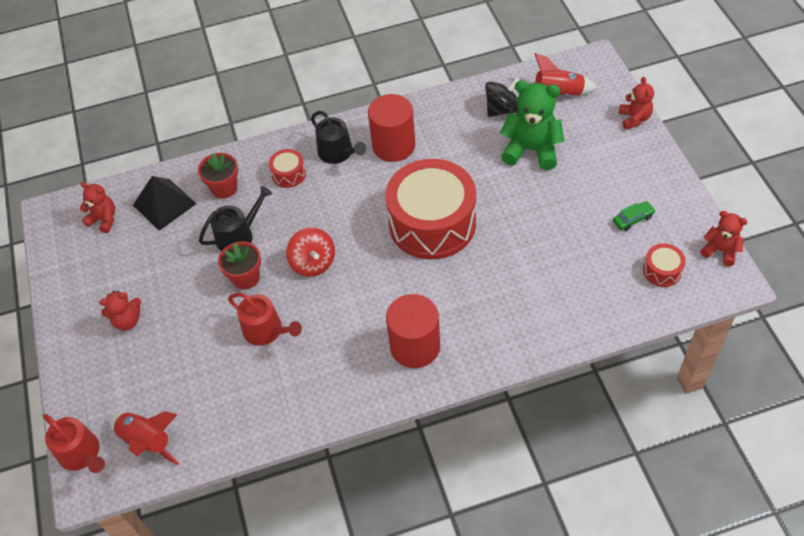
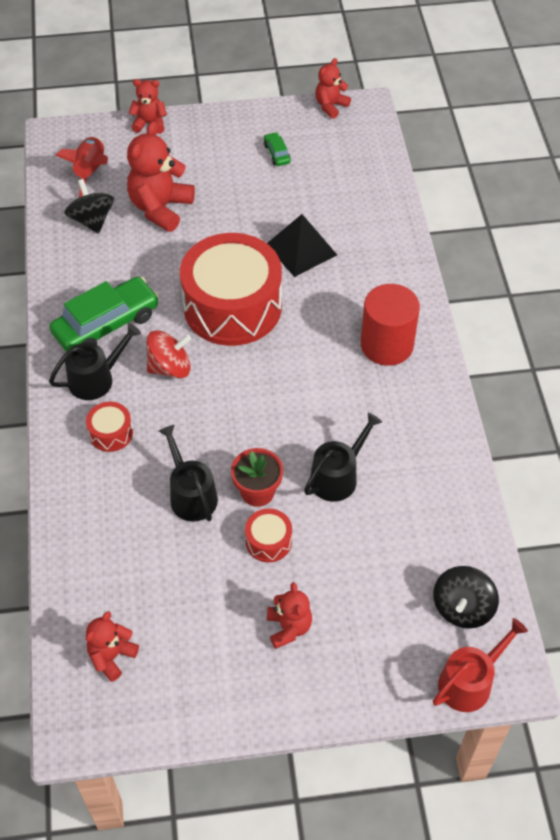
camera: 85 degrees left, 0 degrees up
red rocket [110,411,179,465] -> black spinning top [433,566,499,629]
black pyramid [133,176,197,231] -> black pyramid moved to [267,214,337,277]
red flower pot [198,153,238,198] -> none
red watering can [228,292,302,346] -> black watering can [304,413,382,502]
red spinning top [286,227,335,277] -> red spinning top moved to [146,330,191,378]
red cylinder [368,94,415,162] -> green car [50,277,159,352]
green teddy bear [500,81,564,170] -> red teddy bear [127,121,195,232]
red drum [643,243,686,287] -> red drum moved to [245,509,292,562]

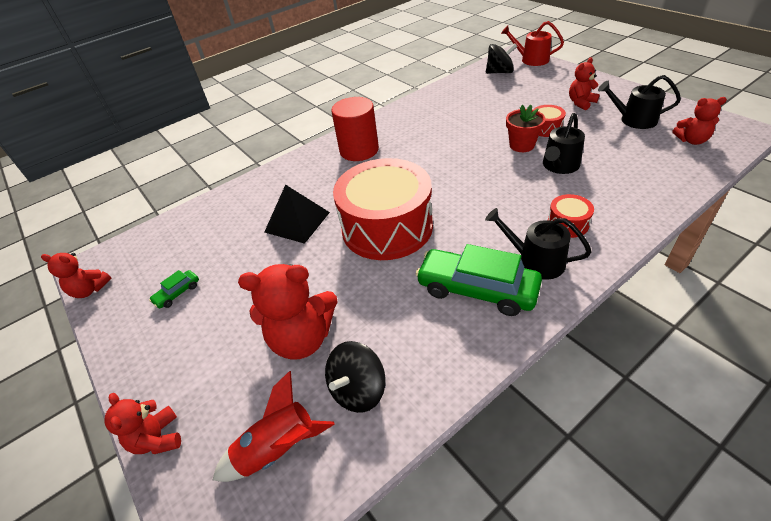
camera: 115 degrees left, 10 degrees down
red spinning top [146,330,191,378] -> none
black watering can [304,413,382,502] -> black watering can moved to [598,75,681,129]

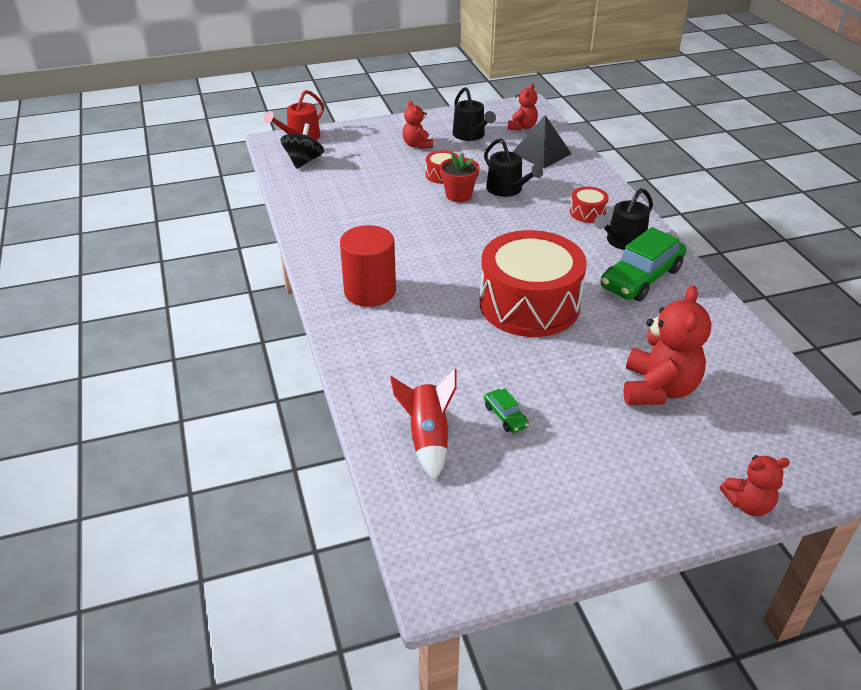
camera: 75 degrees left, 5 degrees down
red teddy bear [41,253,112,298] -> none
green car [149,270,199,309] -> green car moved to [484,388,529,433]
red rocket [213,371,335,482] -> red rocket moved to [390,369,457,481]
black pyramid [264,184,330,244] -> black pyramid moved to [513,115,571,168]
black spinning top [325,341,386,413] -> none
black watering can [598,75,681,129] -> black watering can turned 60 degrees counterclockwise [452,87,496,141]

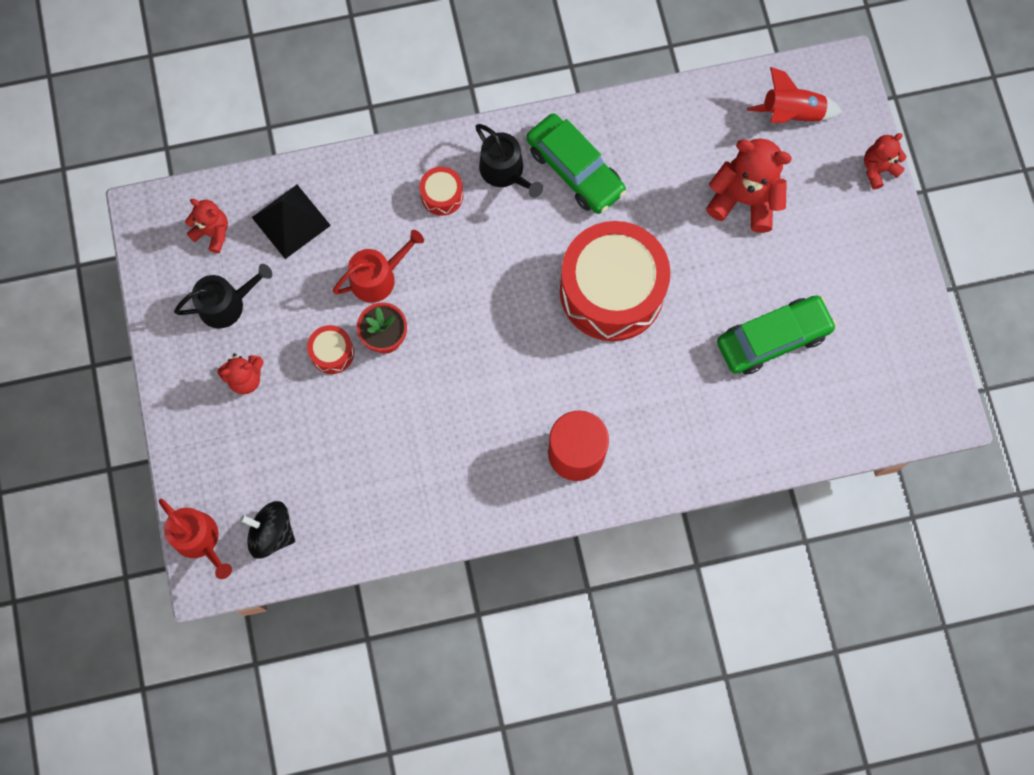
camera: 85 degrees left, 35 degrees up
red rocket [390,369,457,481] -> red rocket moved to [747,67,842,123]
black watering can [484,138,543,197] -> red watering can [333,230,424,303]
green car [484,388,529,433] -> green car [717,295,837,375], size x2.25
red teddy bear [720,455,790,516] -> red teddy bear turned 120 degrees counterclockwise [864,133,907,190]

